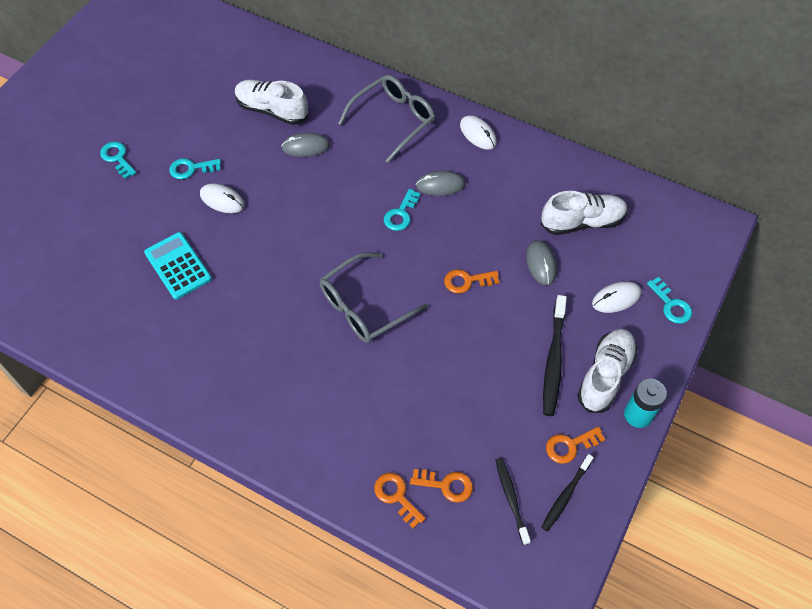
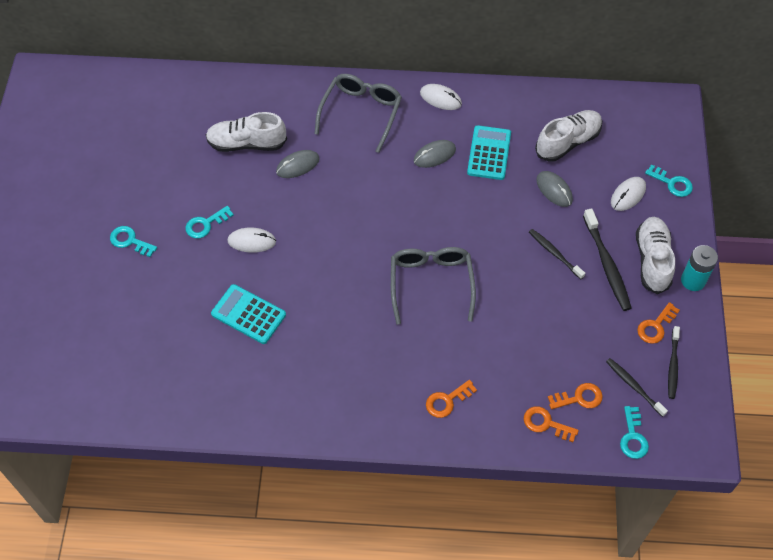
camera: 25 degrees left, 0 degrees up
grey glasses [320,252,428,343] -> grey glasses turned 150 degrees clockwise [391,247,476,324]
turquoise key [384,189,420,231] -> turquoise key moved to [620,406,649,459]
orange key [444,269,499,293] -> orange key moved to [426,380,477,418]
none -> turquoise calculator [467,125,511,180]
none -> black toothbrush [529,229,585,279]

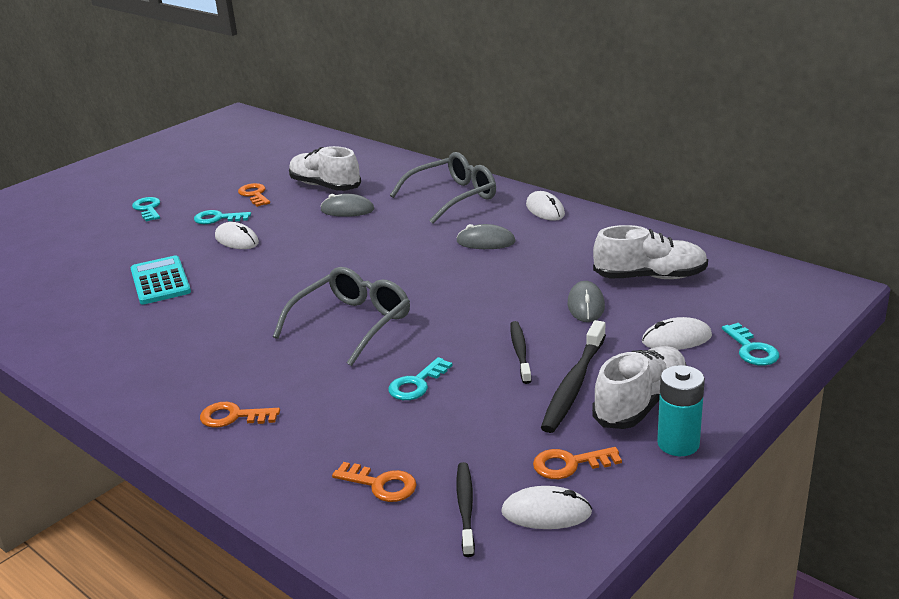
camera: 40 degrees right, 30 degrees down
turquoise calculator [467,125,511,180] -> none
orange key [524,406,579,442] -> orange key moved to [238,183,270,207]
turquoise key [620,406,649,459] -> turquoise key moved to [388,357,453,400]
black toothbrush [668,326,680,399] -> white mouse [501,486,592,529]

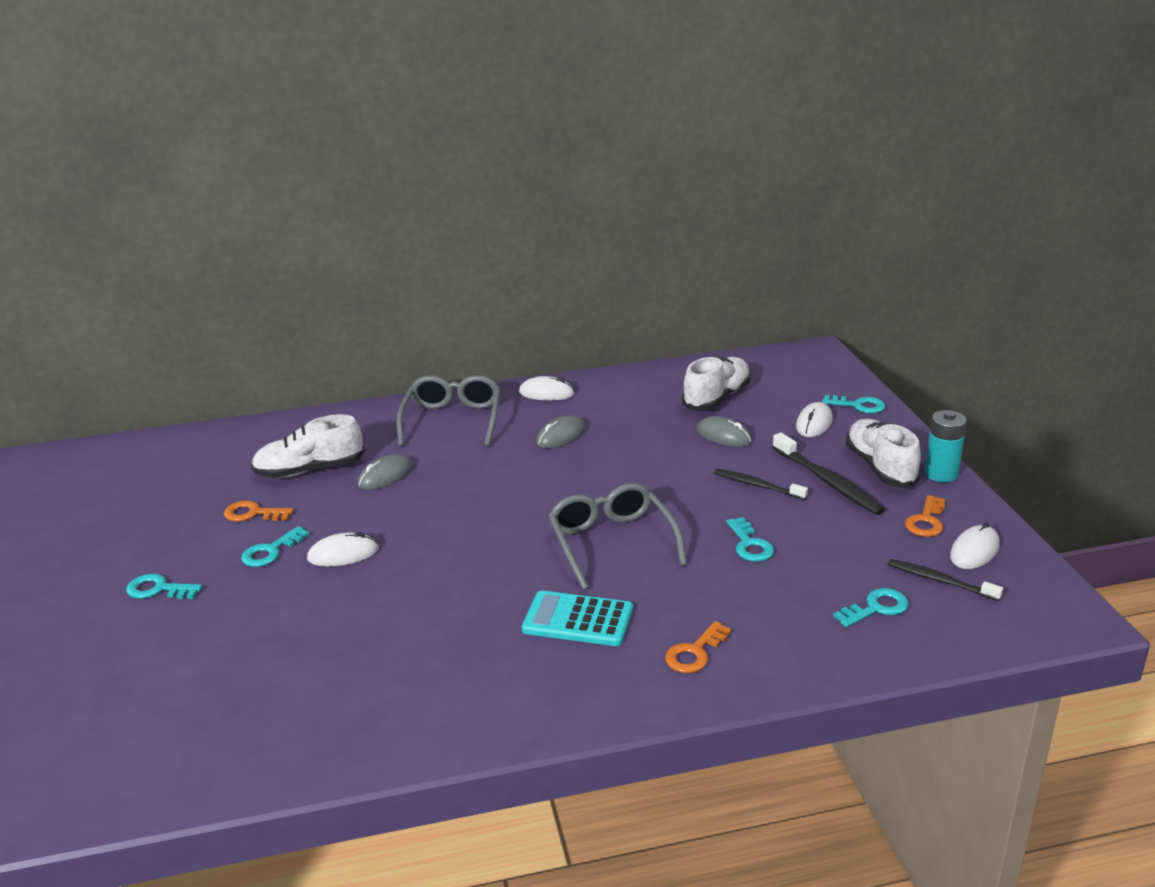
camera: 55 degrees left, 0 degrees up
turquoise calculator [131,255,191,304] -> turquoise calculator moved to [522,591,633,646]
orange key [332,462,416,502] -> turquoise key [833,588,909,627]

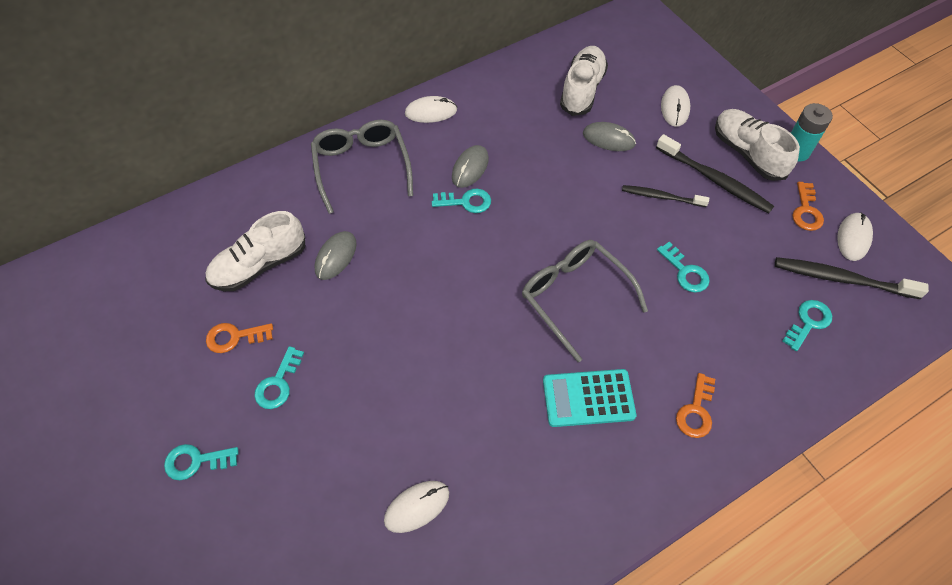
camera: 20 degrees left, 30 degrees up
white mouse [307,532,379,566] -> white mouse moved to [384,481,449,533]
turquoise key [822,395,885,413] -> turquoise key moved to [432,189,491,213]
black toothbrush [888,559,1003,601] -> black toothbrush [775,257,929,299], size x1.56

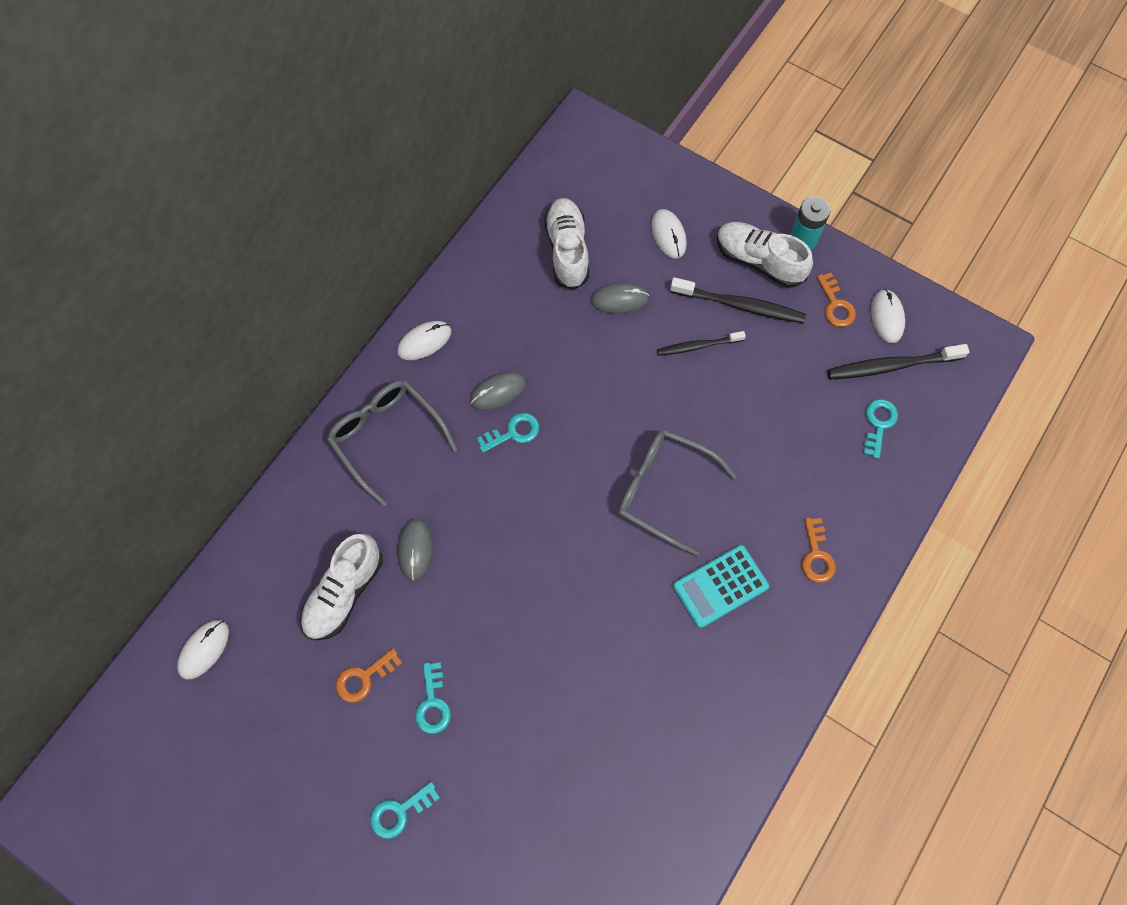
camera: 25 degrees left, 10 degrees up
white mouse [384,481,449,533] -> white mouse moved to [177,620,229,680]
grey mouse [452,145,489,188] -> grey mouse turned 60 degrees clockwise [470,372,526,411]
turquoise key [657,242,710,293] -> none

